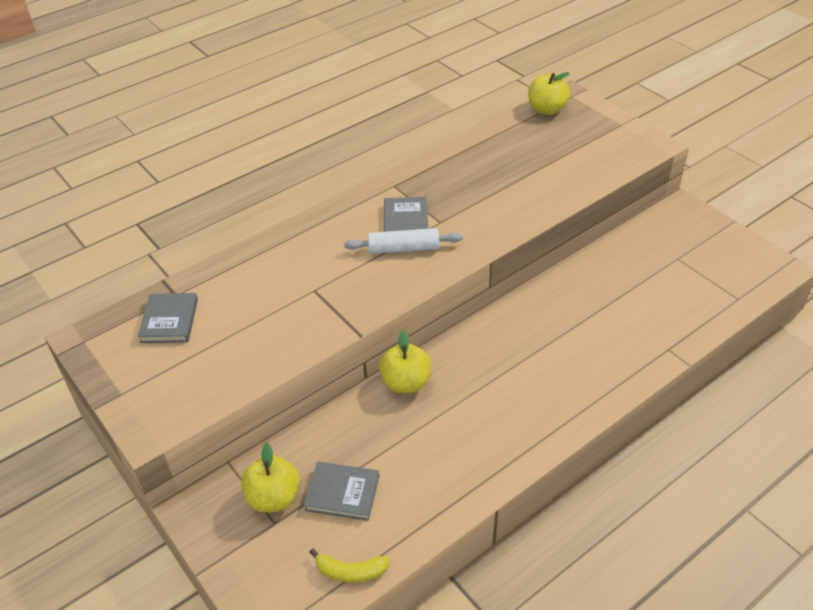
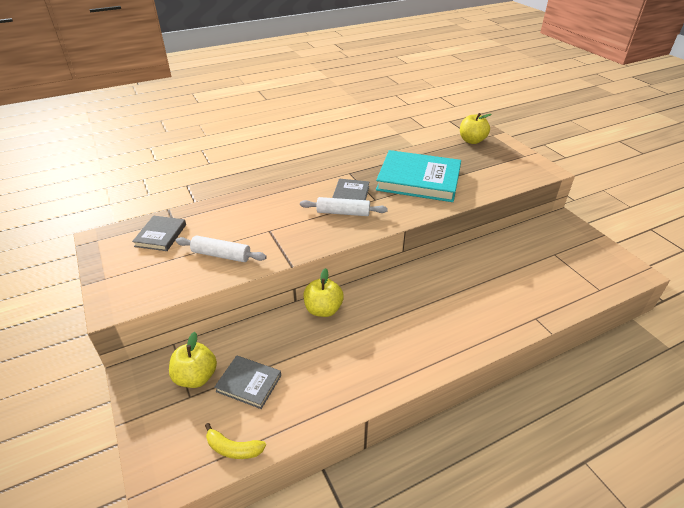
camera: 10 degrees right, 5 degrees down
none -> white rolling pin [176,236,267,262]
none -> turquoise book [376,150,461,202]

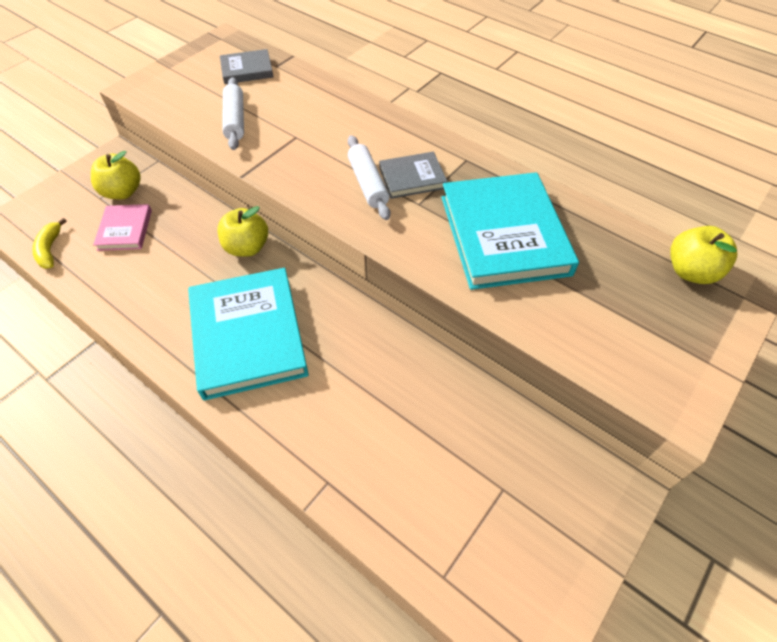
camera: 65 degrees right, 15 degrees up
grey book [214,355,281,409] -> pink book [93,204,152,251]
none -> turquoise book [188,268,309,400]

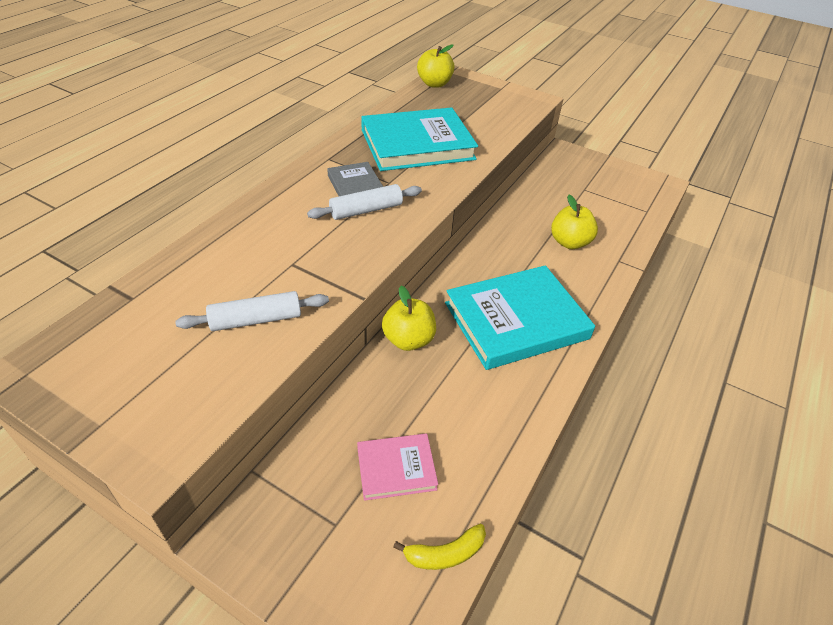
camera: 100 degrees left, 10 degrees down
yellow apple [91,151,141,199] -> yellow apple moved to [551,195,598,249]
grey book [220,49,273,84] -> none

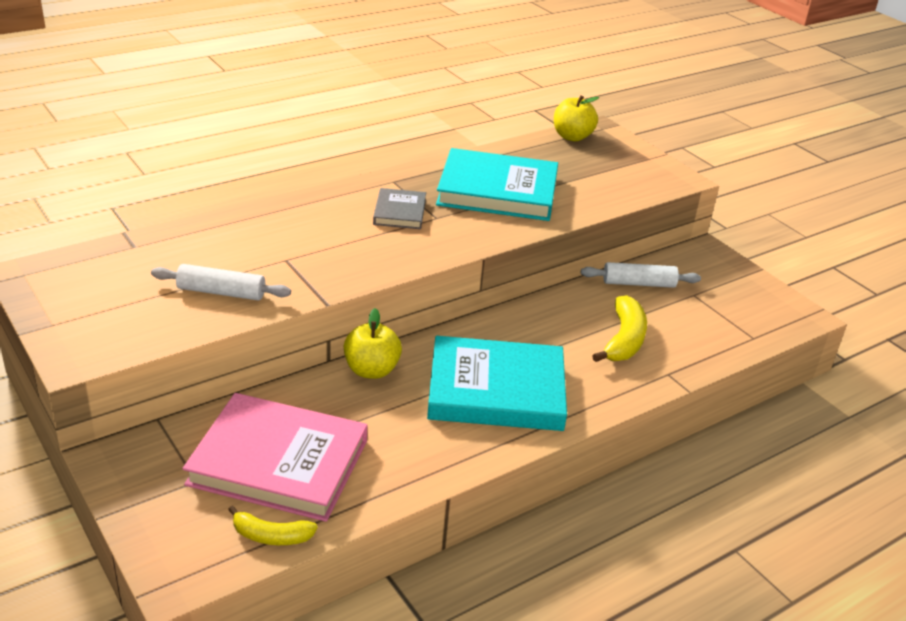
camera: 25 degrees right, 10 degrees down
white rolling pin [307,184,422,220] -> white rolling pin moved to [581,262,701,288]
pink book [357,434,438,501] -> pink book [183,393,368,522], size x2.01
yellow apple [551,195,598,249] -> yellow banana [592,295,647,362]

